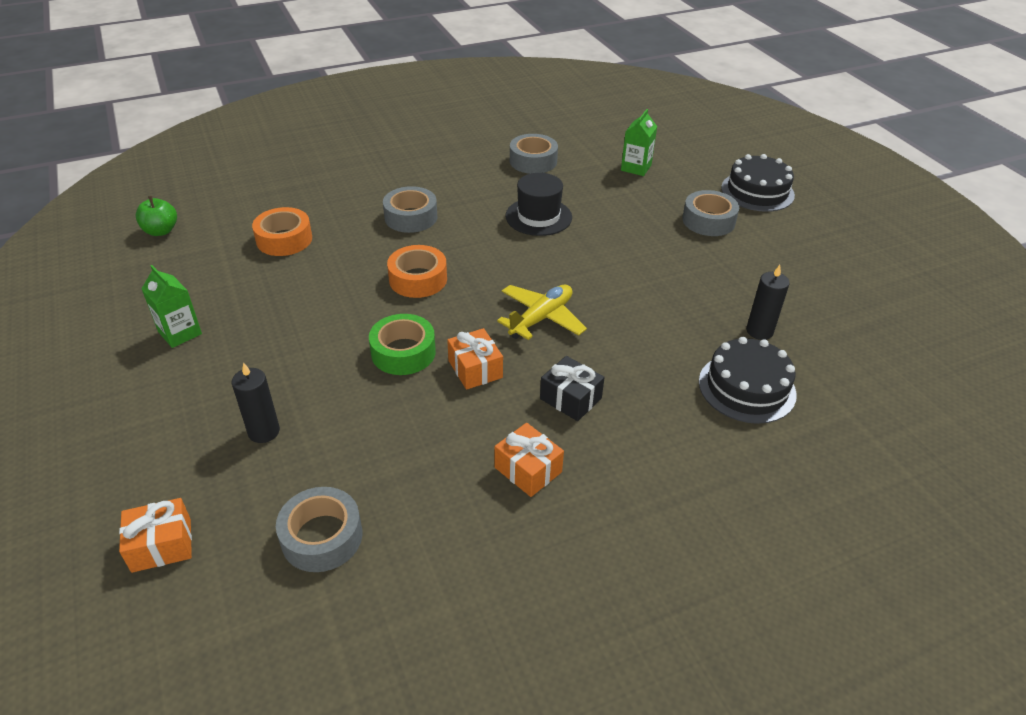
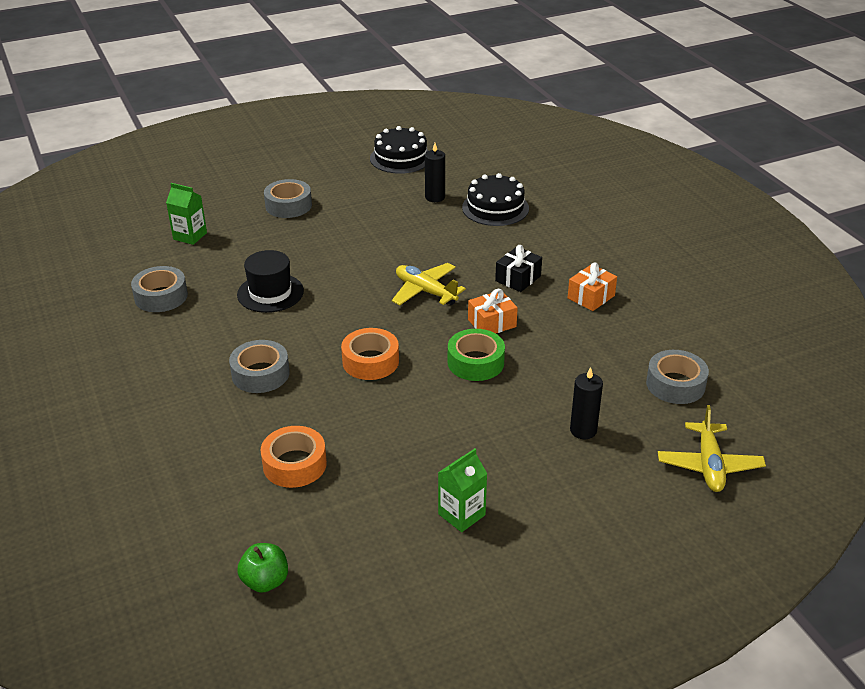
camera: 90 degrees left, 5 degrees down
orange gift [119,498,192,573] -> yellow plane [658,405,766,492]
black cake [721,154,795,212] -> black cake moved to [370,126,429,174]

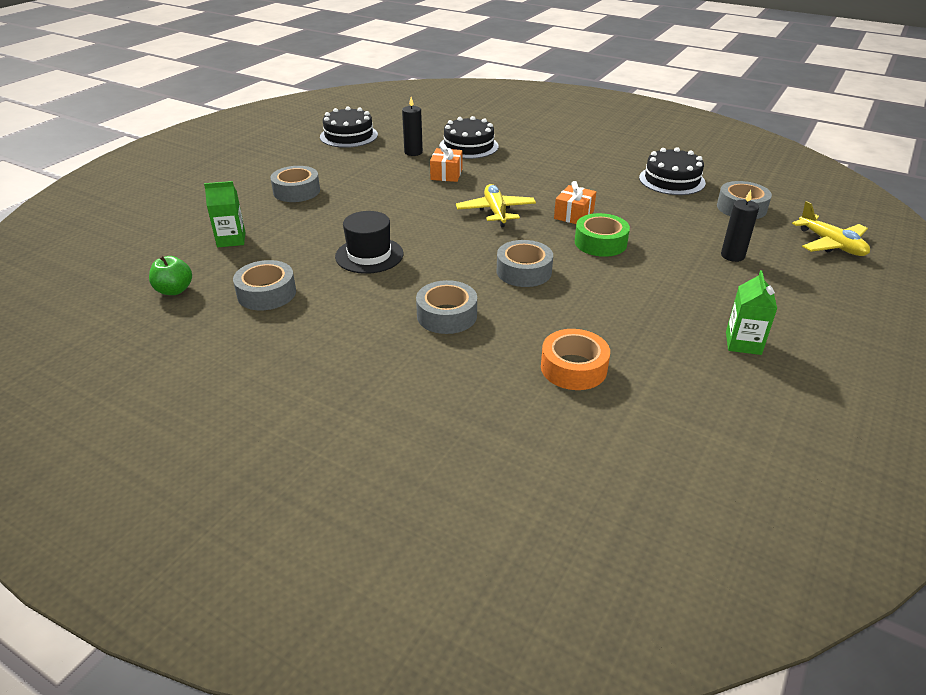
camera: 35 degrees left, 0 degrees up
green apple [237,543,288,593] -> green apple moved to [149,255,192,295]
orange tape [341,328,399,380] -> grey tape [497,240,553,287]
yellow plane [392,263,466,305] -> yellow plane turned 75 degrees clockwise [456,184,536,227]
black gift [495,245,542,292] -> none
orange gift [568,262,617,311] -> orange gift moved to [430,143,463,182]
none -> black cake [639,147,706,195]

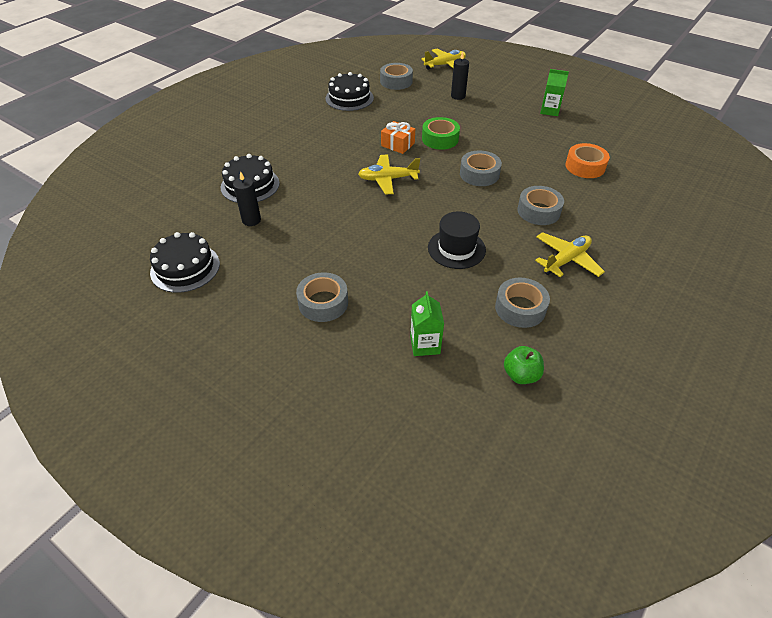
camera: 85 degrees left, 10 degrees up
orange gift [430,143,463,182] -> none
none -> yellow plane [535,232,605,277]

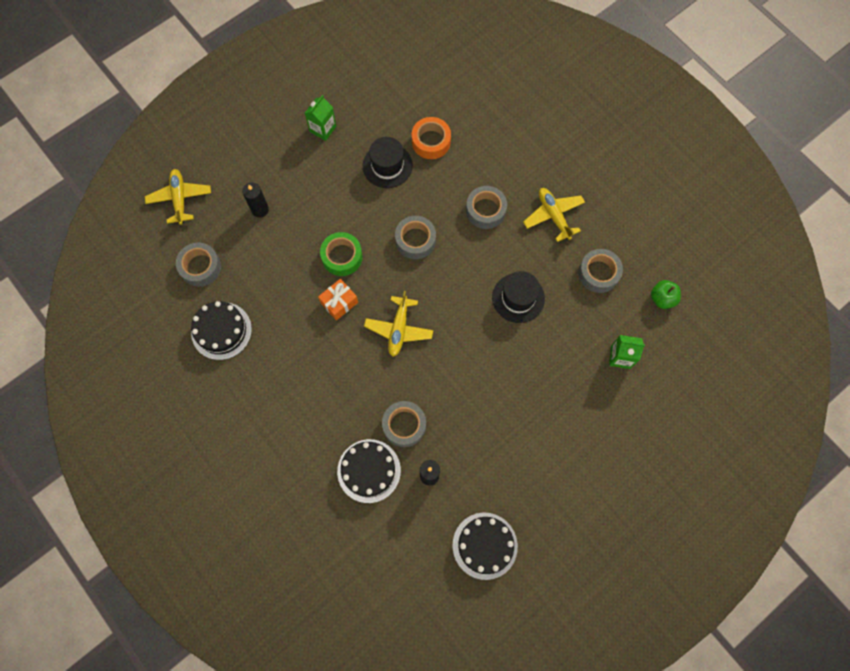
camera: 75 degrees left, 25 degrees up
grey tape [296,272,348,322] -> grey tape moved to [382,401,426,447]
none -> black hat [363,137,413,188]

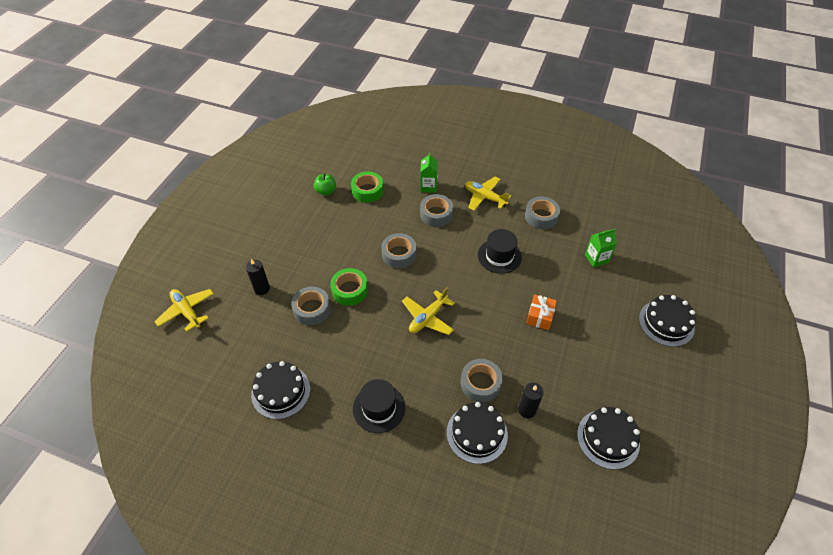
camera: 30 degrees left, 20 degrees down
grey tape [176,243,221,287] -> grey tape moved to [291,287,331,325]
green carton [305,95,336,141] -> green carton moved to [420,153,437,193]
orange gift [318,279,358,321] -> orange gift moved to [526,294,557,330]
black hat [363,137,413,188] -> black hat moved to [353,379,405,433]
yellow plane [364,291,433,357] -> yellow plane turned 60 degrees clockwise [402,287,455,335]
orange tape [412,117,451,159] -> green tape [351,172,384,203]
green apple [651,280,681,309] -> green apple moved to [314,173,336,196]
none -> black cake [639,295,696,347]

